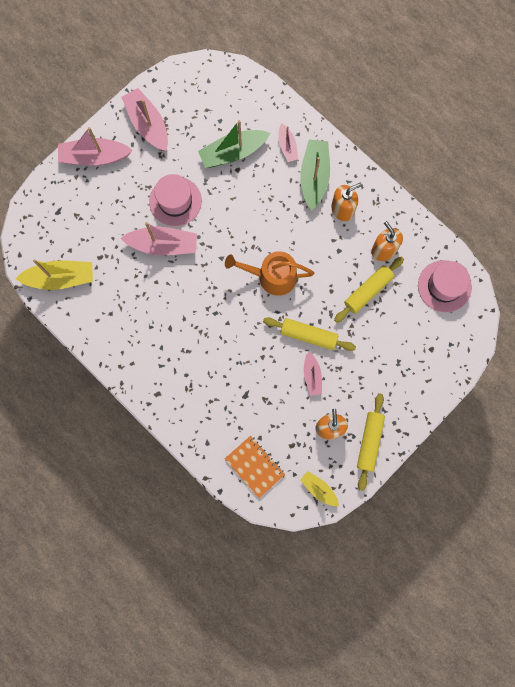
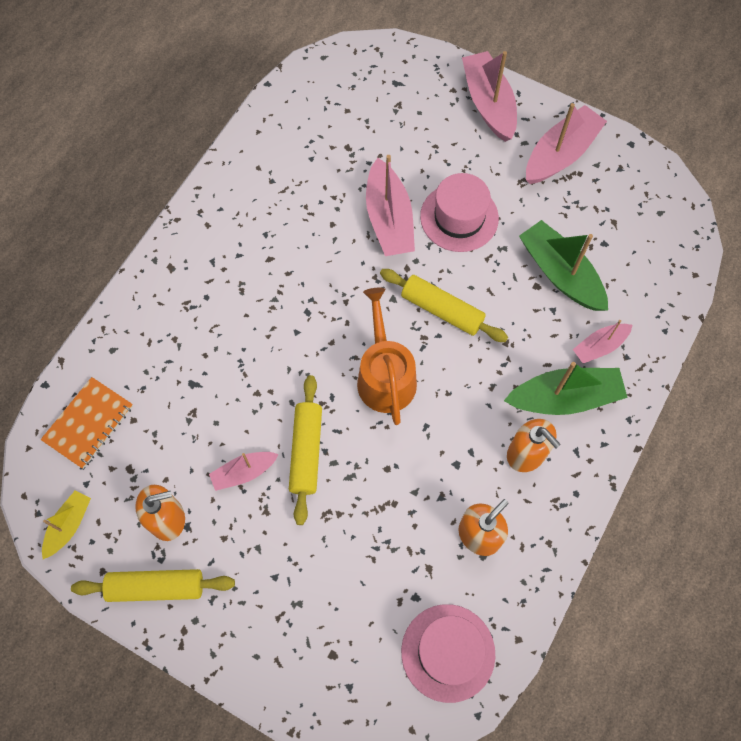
camera: 75 degrees right, 10 degrees down
yellow boat [15,259,93,290] -> none
yellow rolling pin [334,257,404,323] -> yellow rolling pin moved to [380,269,508,342]

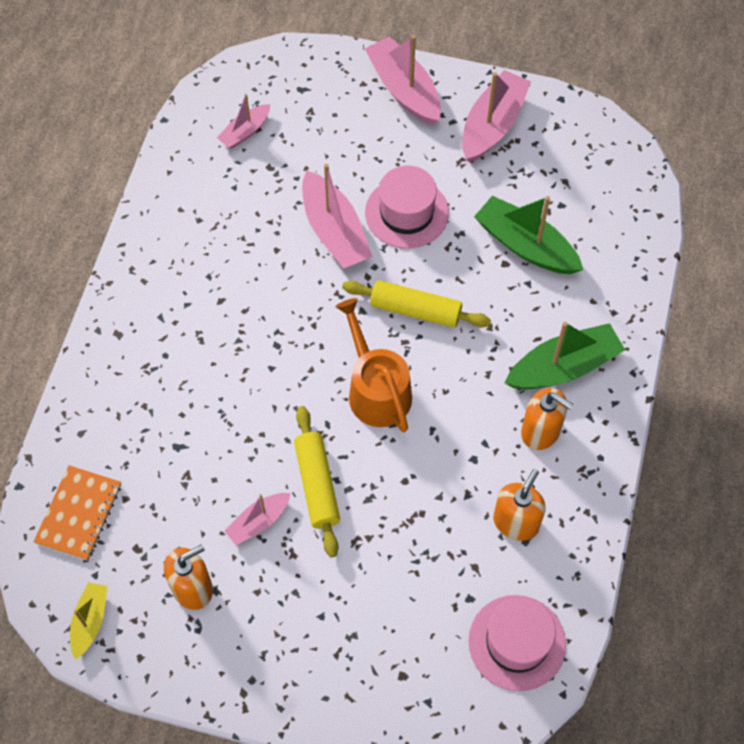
camera: 15 degrees left, 5 degrees down
yellow rolling pin [71,569,235,602] -> none
pink boat [573,320,632,364] -> pink boat moved to [217,94,270,149]

